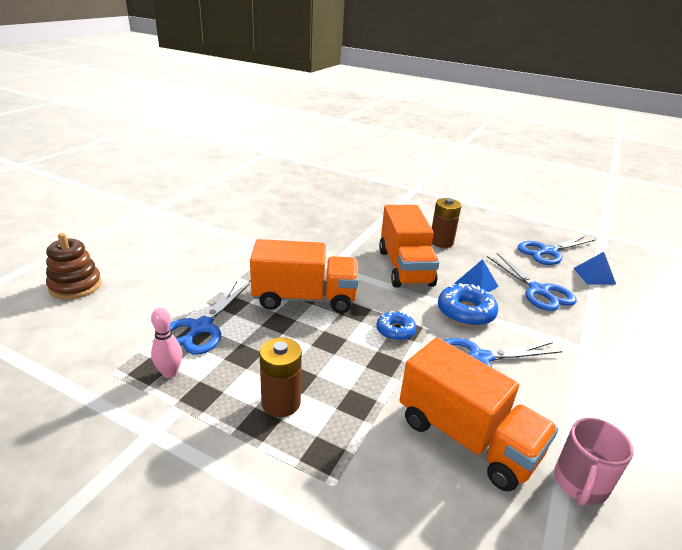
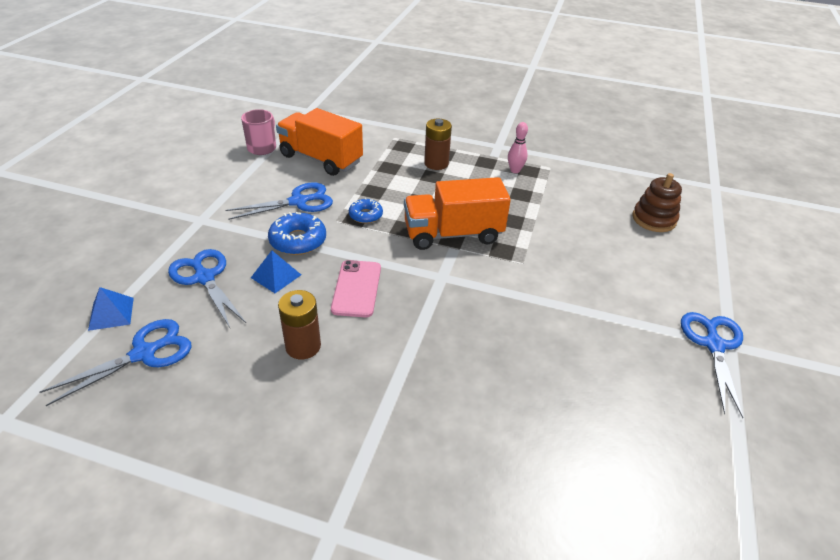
camera: 170 degrees right, 10 degrees up
blue scissors [170,282,250,355] -> blue scissors moved to [681,312,743,418]
orange truck [379,205,439,288] -> pink phone [331,260,381,318]

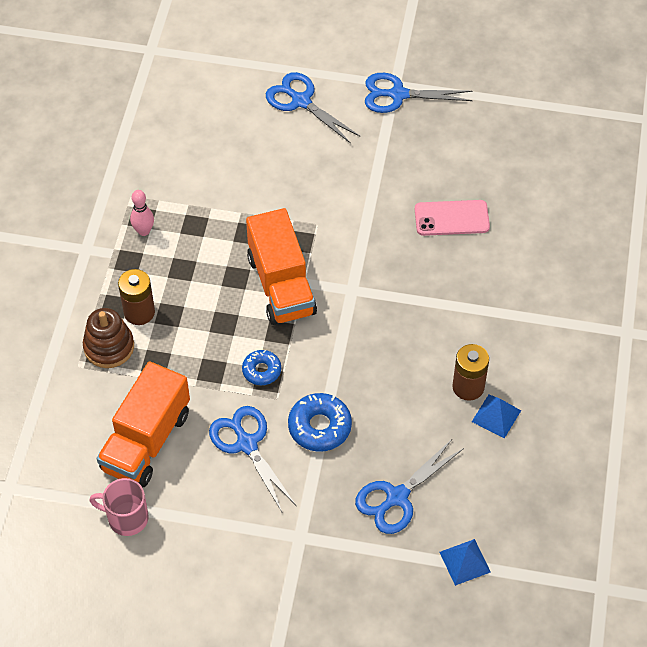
camera: 95 degrees left, 15 degrees up
blue scissors [40,319,191,406] -> blue scissors moved to [266,72,360,144]
blue pyramid [251,251,301,293] -> blue pyramid moved to [472,394,521,438]
pink phone [331,260,381,318] -> pink phone moved to [415,200,490,236]
brown stacking toy [633,173,682,232] -> brown stacking toy moved to [83,308,134,368]

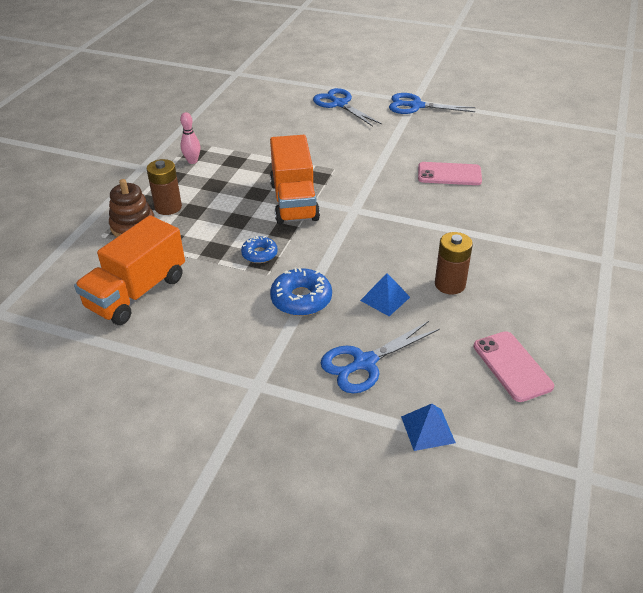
camera: 10 degrees right, 15 degrees down
pink mug [89,478,149,536] -> none
blue scissors [209,406,296,512] -> none
blue pyramid [472,394,521,438] -> blue pyramid moved to [360,273,410,316]
none -> pink phone [474,331,554,402]

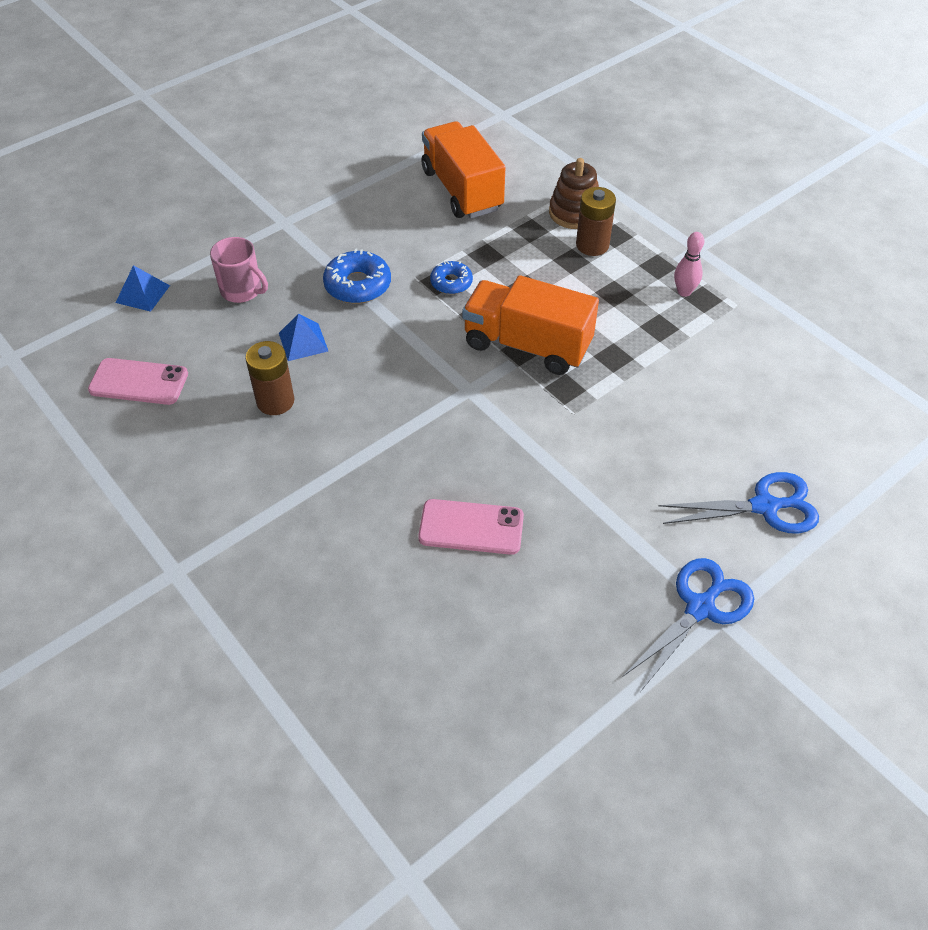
camera: 120 degrees right, 10 degrees up
blue scissors [321,321,440,394] -> pink mug [210,237,268,303]
pink phone [418,162,482,185] -> pink phone turned 60 degrees clockwise [418,499,524,555]

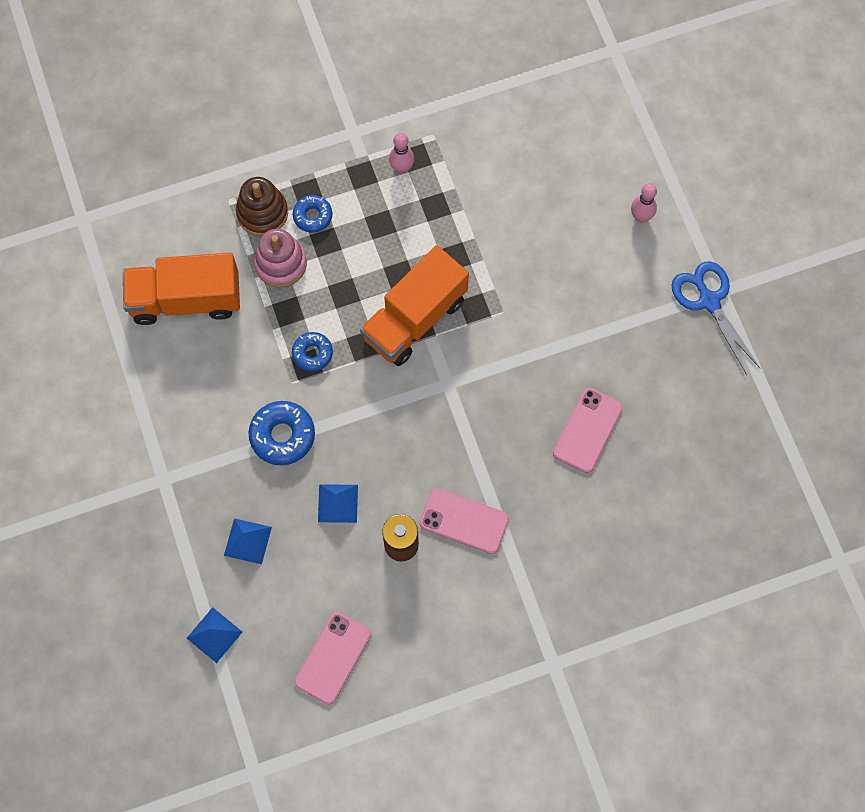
camera: 70 degrees left, 20 degrees up
pink mug [210,237,268,303] -> blue pyramid [224,518,272,564]
brown battery [576,187,616,256] -> blue donut [293,195,332,233]
blue scissors [659,472,819,534] -> pink bowling pin [631,183,657,223]
none -> pink stacking toy [254,229,307,288]
none -> pink phone [420,488,509,554]

